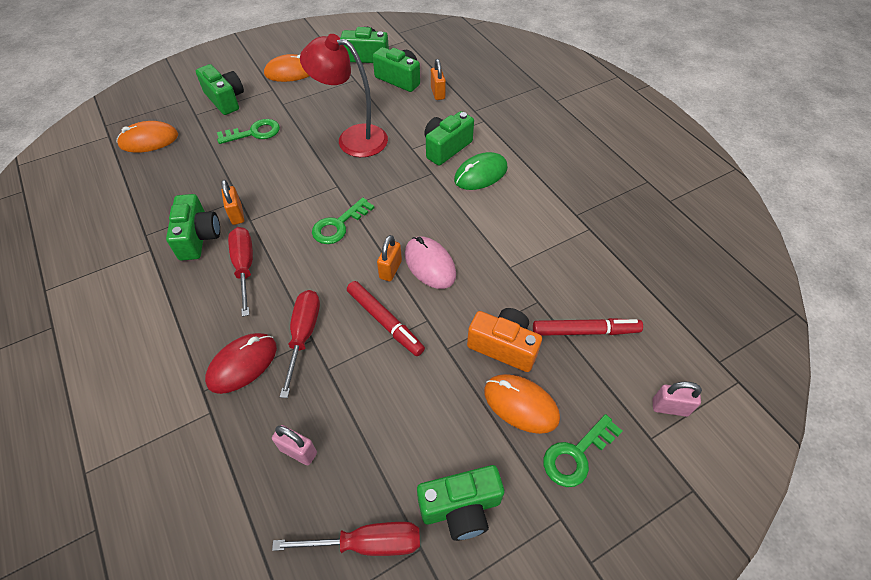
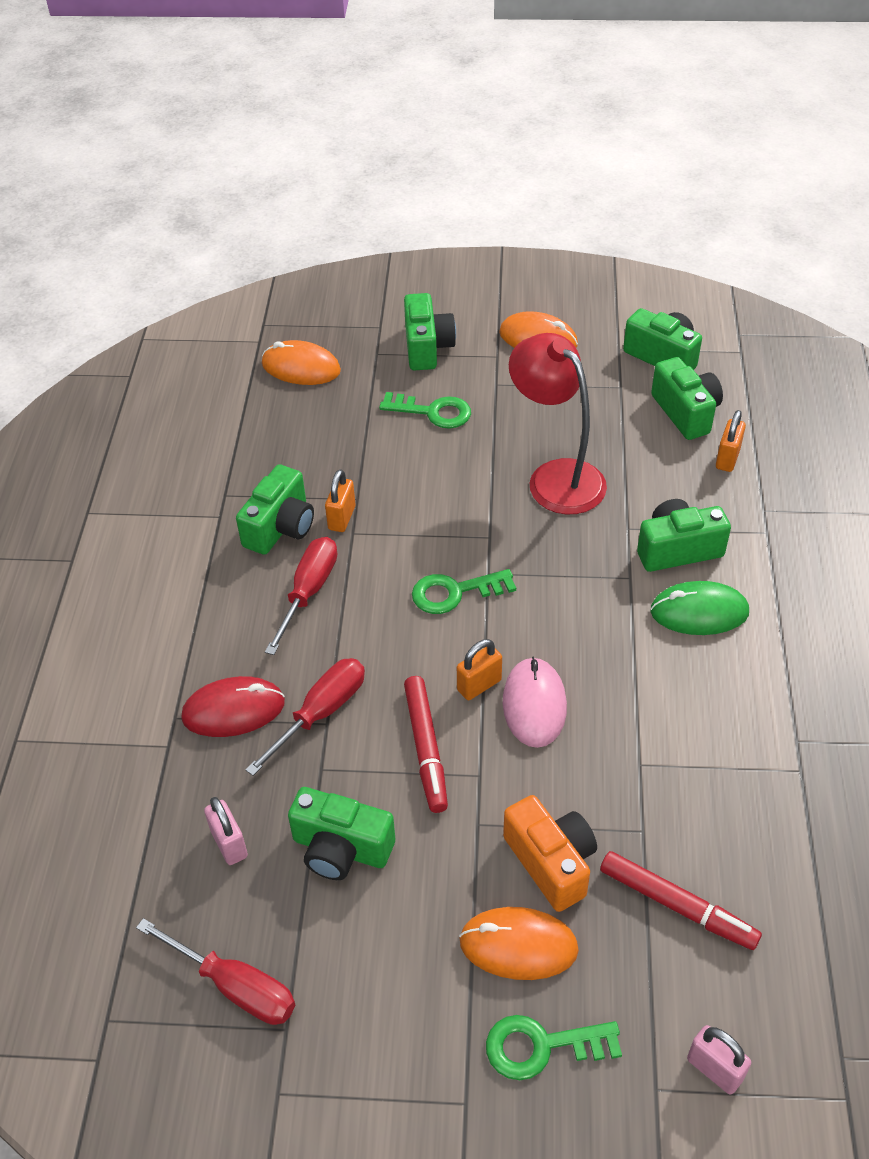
camera: 35 degrees right, 5 degrees down
green camera [417,465,504,541] -> green camera moved to [288,787,395,880]
orange mouse [484,374,560,434] -> orange mouse turned 60 degrees counterclockwise [459,907,579,980]

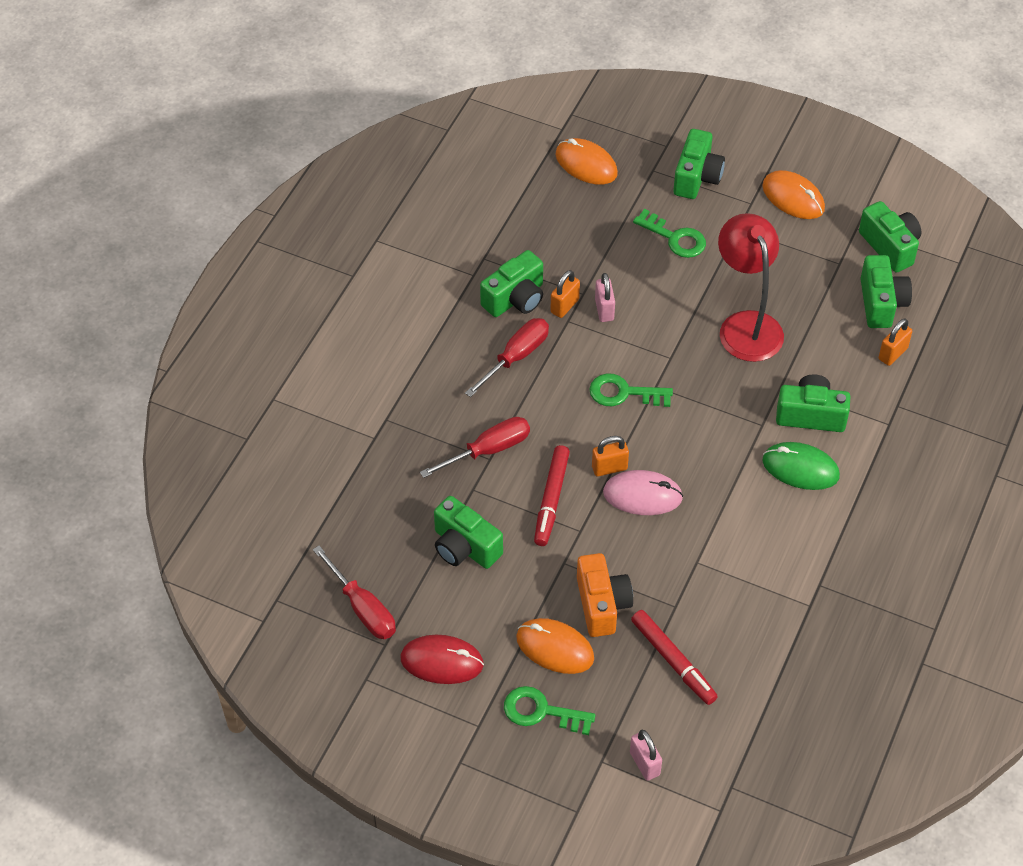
camera: 20 degrees right, 5 degrees up
red mouse [181,676,285,737] -> red mouse moved to [401,635,484,684]
pink padlock [204,797,248,865] -> pink padlock moved to [595,273,615,322]
pink mouse [503,657,567,748] -> pink mouse turned 75 degrees clockwise [603,470,683,515]

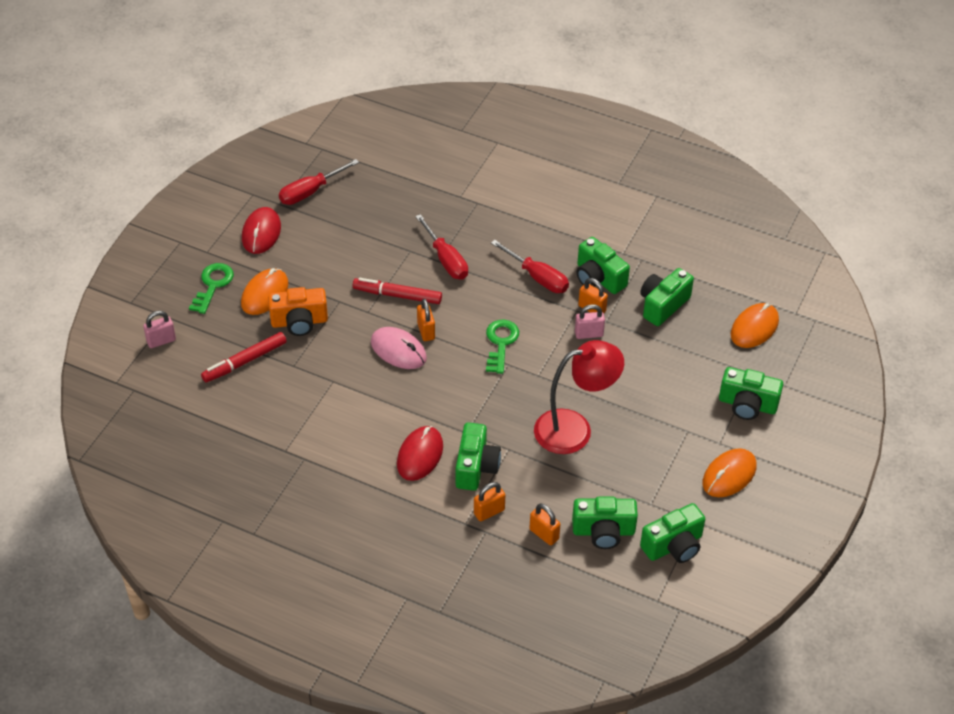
camera: 90 degrees right, 5 degrees down
green camera [434,496,503,569] -> green camera moved to [640,268,694,326]
pink mouse [603,470,683,515] -> pink mouse turned 60 degrees counterclockwise [371,327,427,369]
green key [633,209,706,258] -> none
green mouse [762,442,840,490] -> red mouse [397,426,443,481]
none -> orange padlock [474,482,505,521]

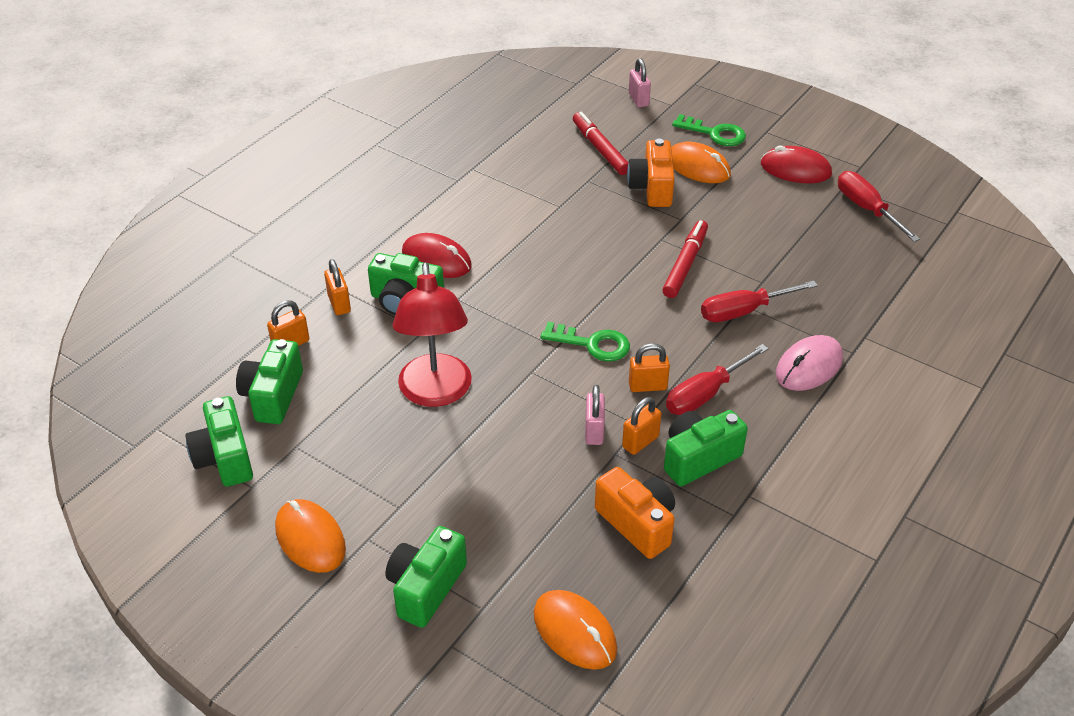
camera: 100 degrees right, 5 degrees down
pink mouse [371,327,427,369] -> pink mouse moved to [776,335,843,391]
orange padlock [417,299,435,341] -> orange padlock moved to [629,343,670,392]
green camera [640,268,694,326] -> orange camera [595,467,675,559]

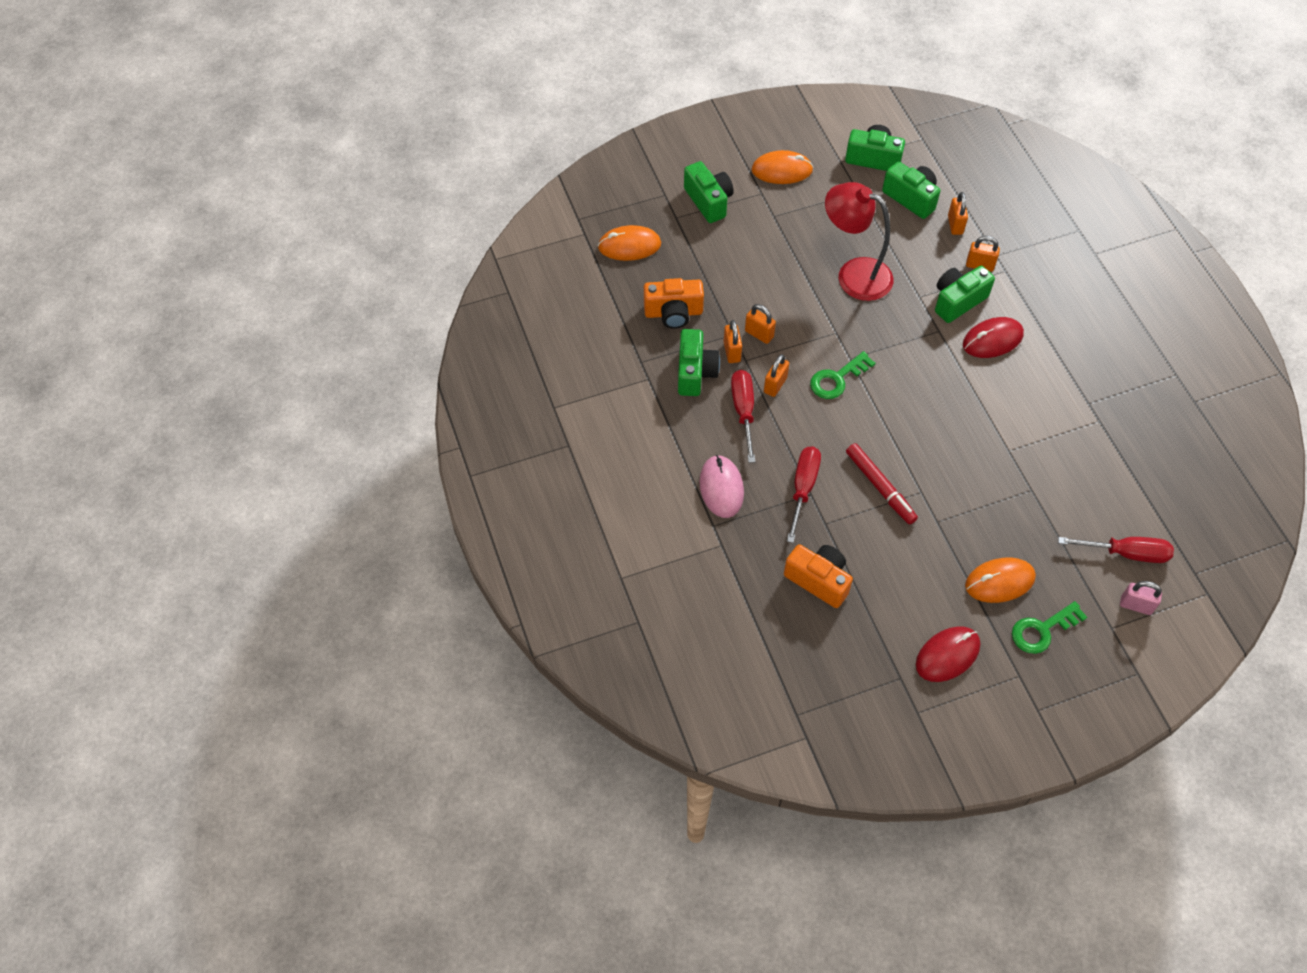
camera: 125 degrees right, 15 degrees up
red marker [573,112,628,175] -> none
pink padlock [585,385,605,445] -> orange padlock [745,304,776,344]
orange camera [627,139,675,207] -> orange camera moved to [784,544,853,608]
red screwdriver [838,171,920,242] -> red screwdriver moved to [1058,537,1174,563]

